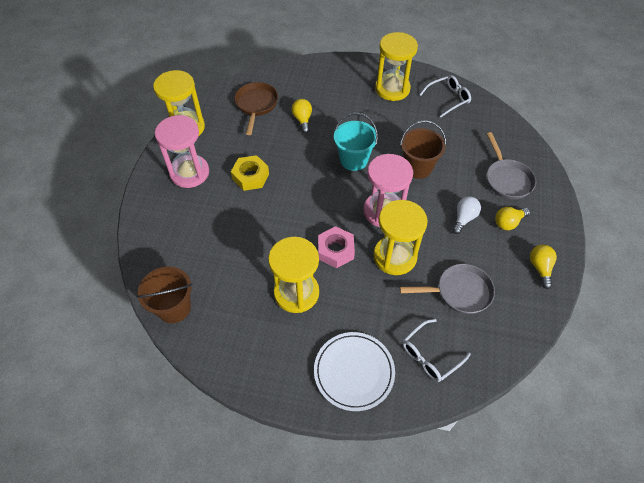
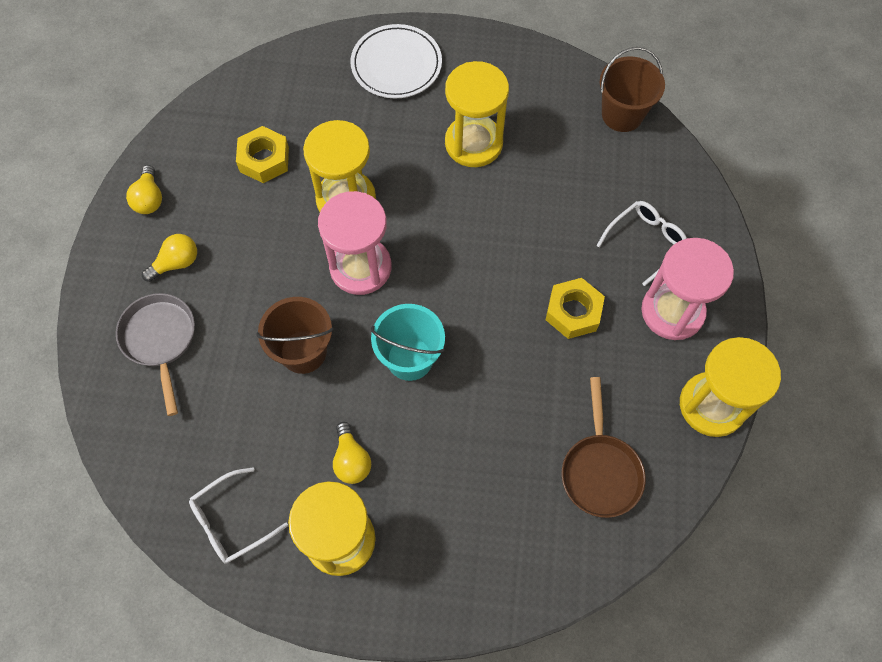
camera: 175 degrees right, 10 degrees up
yellow light bulb [292,99,312,133] -> yellow light bulb moved to [333,422,371,484]
pink nut [318,226,355,268] -> none
grey pan [400,264,495,314] -> yellow nut [236,126,289,183]
white glasses [403,319,471,382] -> white glasses moved to [596,201,687,286]
white light bulb [452,196,481,234] -> none

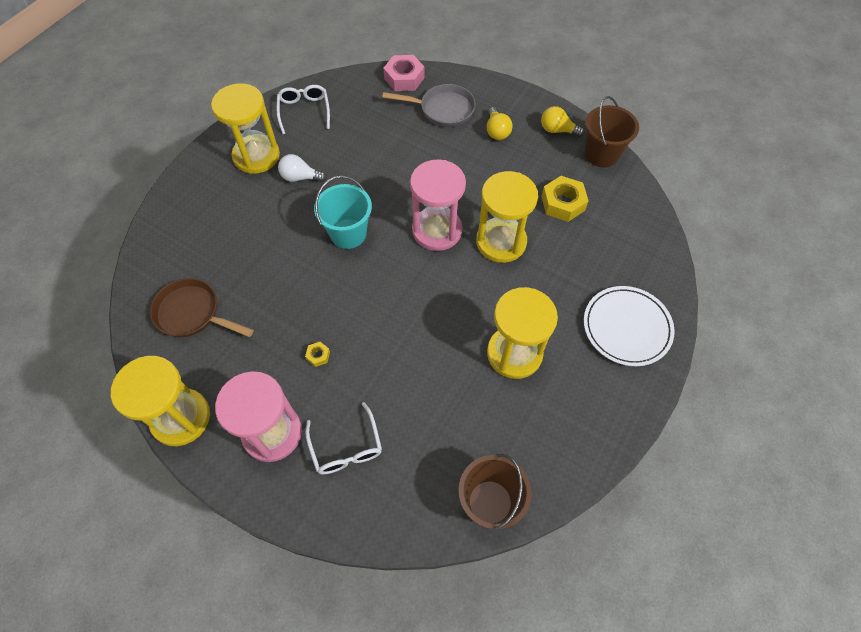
camera: 115 degrees right, 5 degrees down
brown bucket [256,297,334,374] -> brown bucket moved to [585,96,639,167]
yellow light bulb [333,422,371,484] -> white light bulb [278,154,327,182]
yellow nut [546,278,605,339] -> yellow nut [305,342,330,367], size x0.47
none -> pink nut [383,55,425,91]

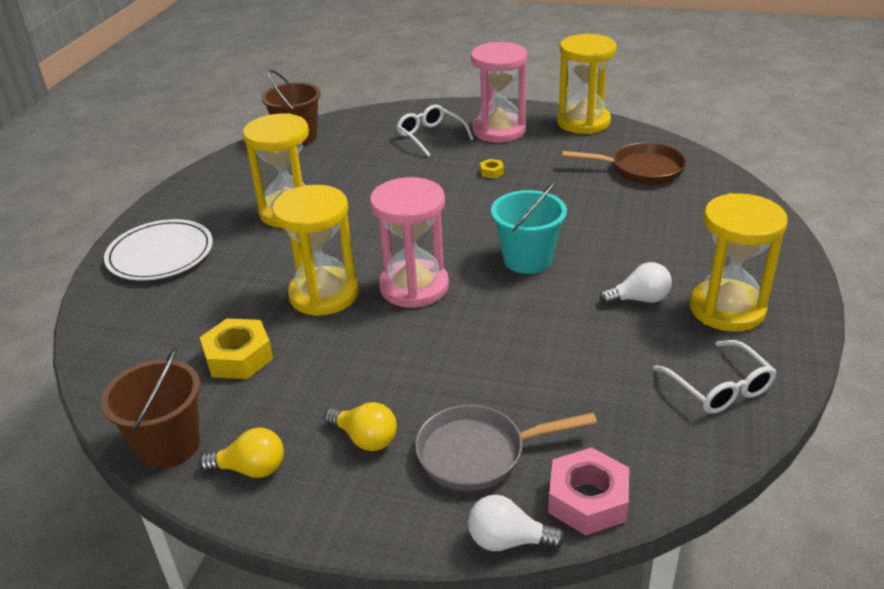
camera: 165 degrees right, 25 degrees down
yellow light bulb [487,107,513,140] -> yellow light bulb turned 150 degrees clockwise [324,402,397,451]
none -> white light bulb [468,495,565,551]

